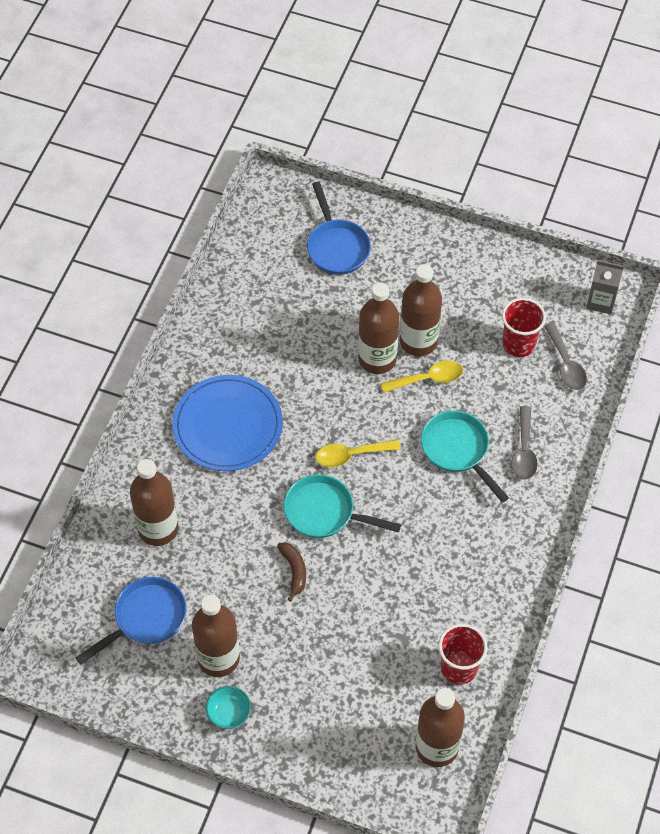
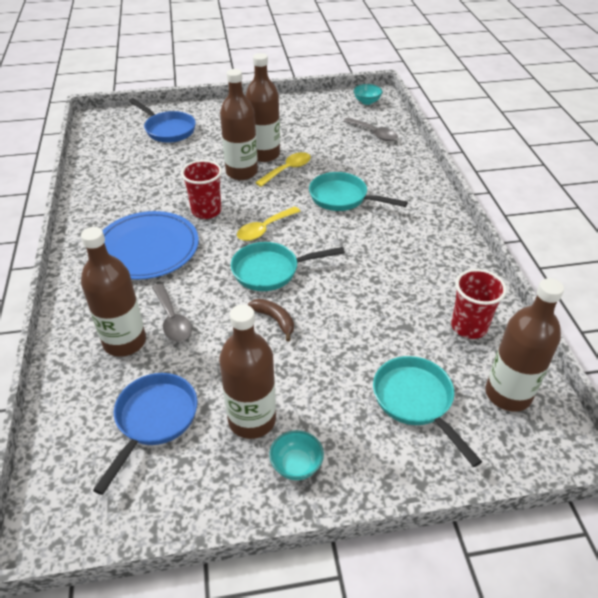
camera: 30 degrees left, 15 degrees down
red cup [502,298,546,357] -> red cup moved to [181,160,222,219]
grey spoon [511,406,538,480] -> grey spoon moved to [152,283,192,342]
grey carton [586,260,624,314] -> turquoise bowl [354,84,383,105]
none -> turquoise pan [373,356,482,467]

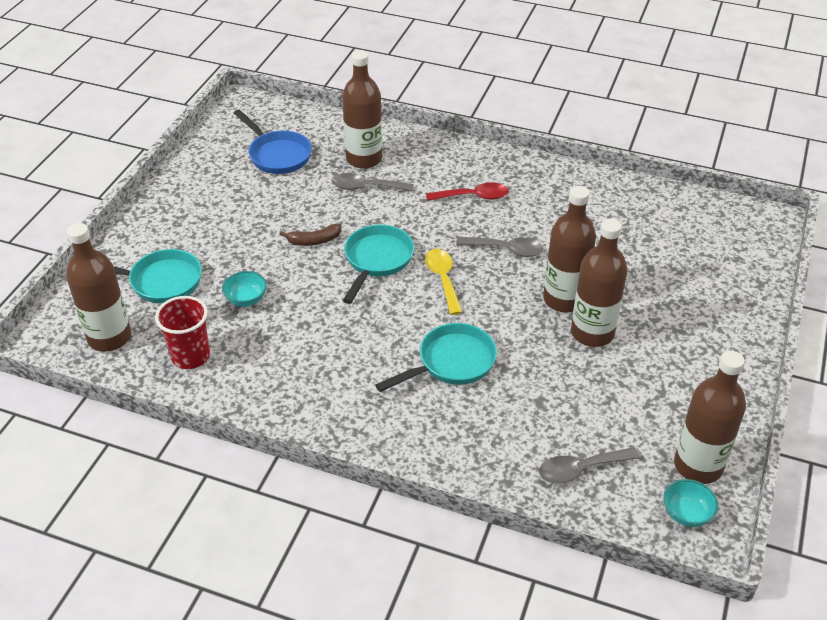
camera: 120 degrees right, 0 degrees up
blue plate [103,211,199,280] -> red spoon [426,182,509,201]
blue pan [129,98,196,143] -> none
red cup [181,160,222,219] -> grey spoon [456,237,544,257]
brown bottle [219,304,276,439] -> brown bottle moved to [674,351,746,484]
yellow spoon [255,152,311,187] -> none
turquoise bowl [269,430,324,480] -> turquoise bowl moved to [222,271,267,307]

